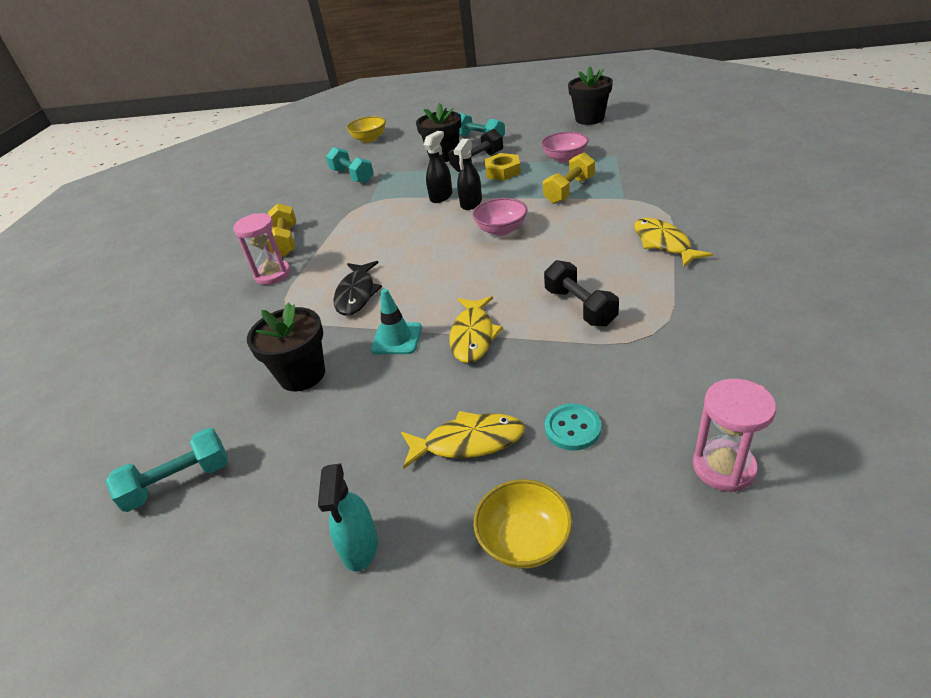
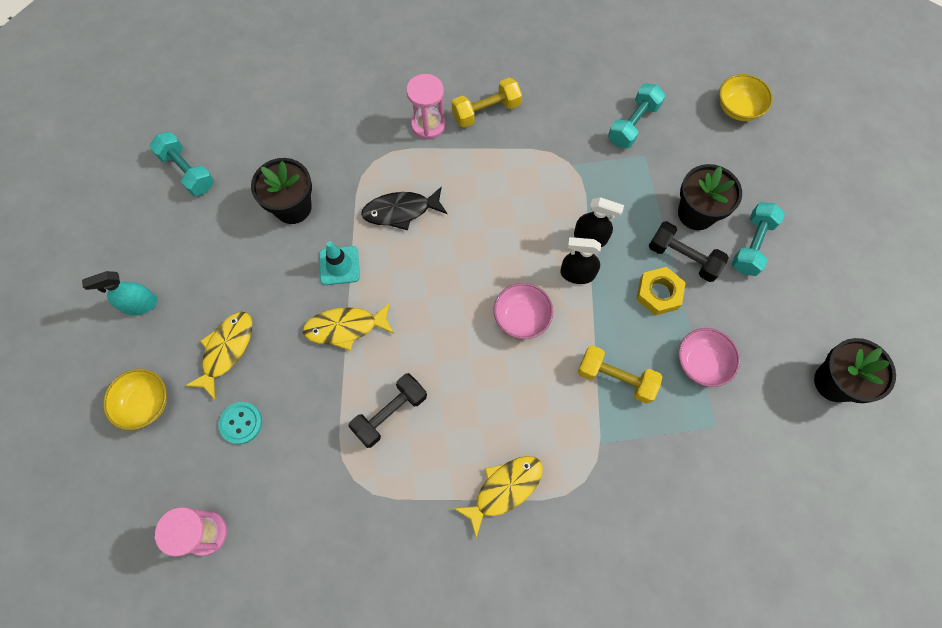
camera: 70 degrees right, 30 degrees up
yellow fish [401,411,525,469] -> yellow fish turned 135 degrees counterclockwise [185,312,252,399]

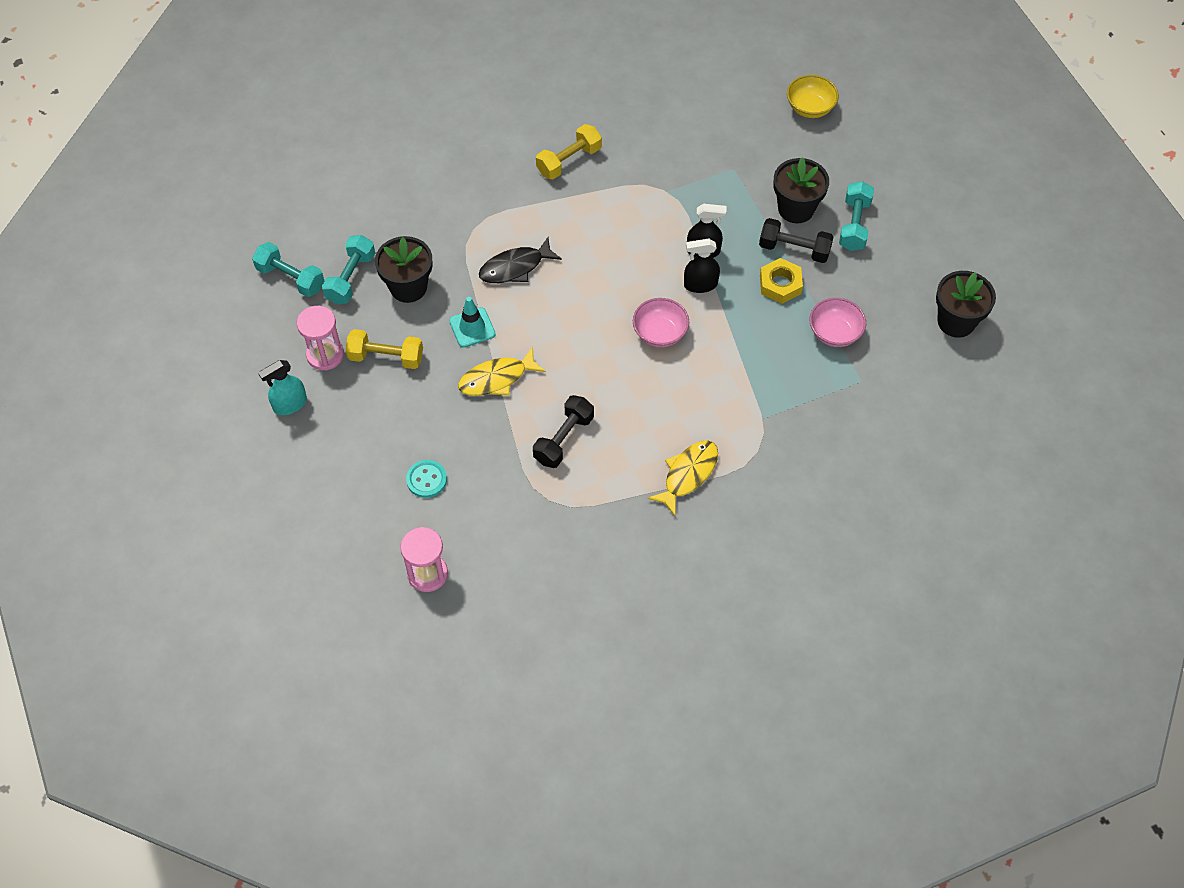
camera: 15 degrees left, 10 degrees down
yellow bowl [103,369,167,430] -> none
yellow fish [185,312,252,399] -> none
pink hourglass [406,74,446,140] -> pink hourglass moved to [297,306,344,371]
yellow dumbbell [578,345,662,404] -> yellow dumbbell moved to [345,329,423,369]
turquoise dumbbell [608,84,665,148] -> turquoise dumbbell moved to [322,235,375,304]

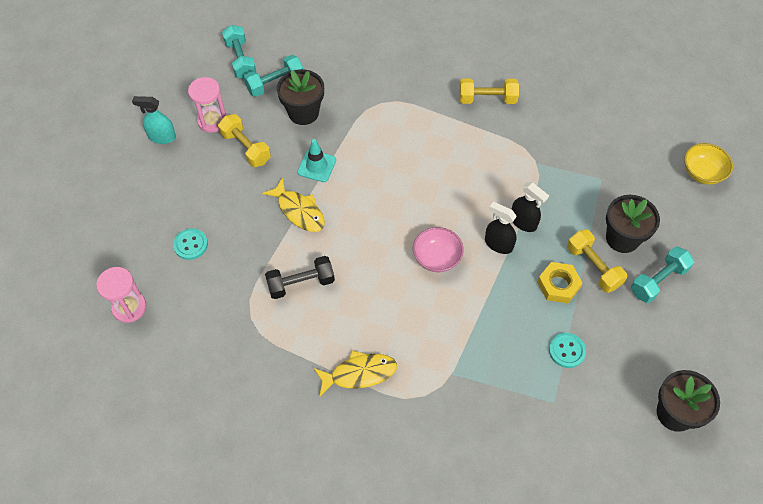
camera: 40 degrees right, 0 degrees up
yellow fish [458,347,546,396] -> yellow fish turned 150 degrees counterclockwise [262,178,325,232]
black fish [479,237,562,283] -> none
black dumbbell [759,218,834,263] -> yellow dumbbell [567,229,627,293]
pink bowl [809,298,866,347] -> turquoise button [549,333,586,368]

